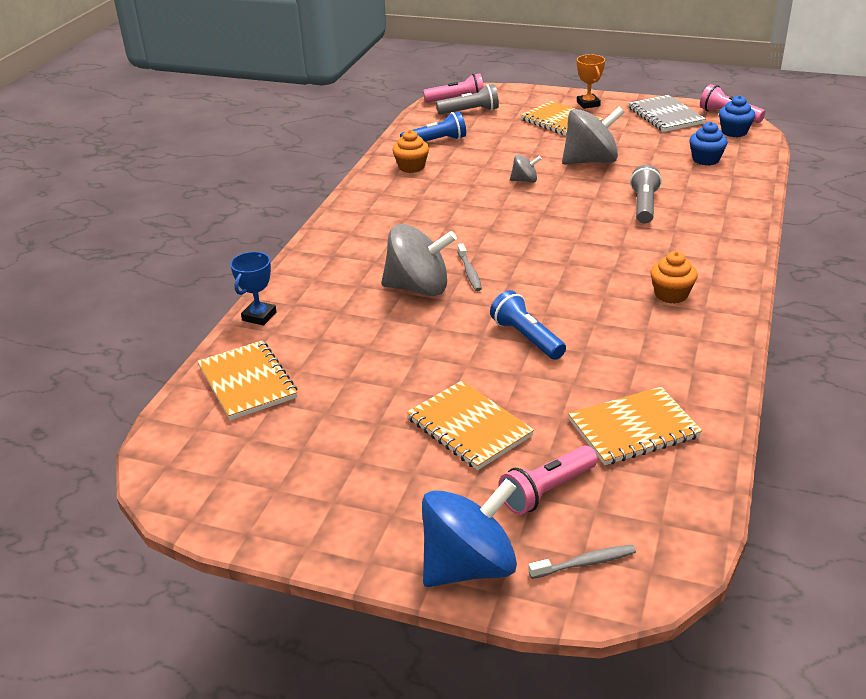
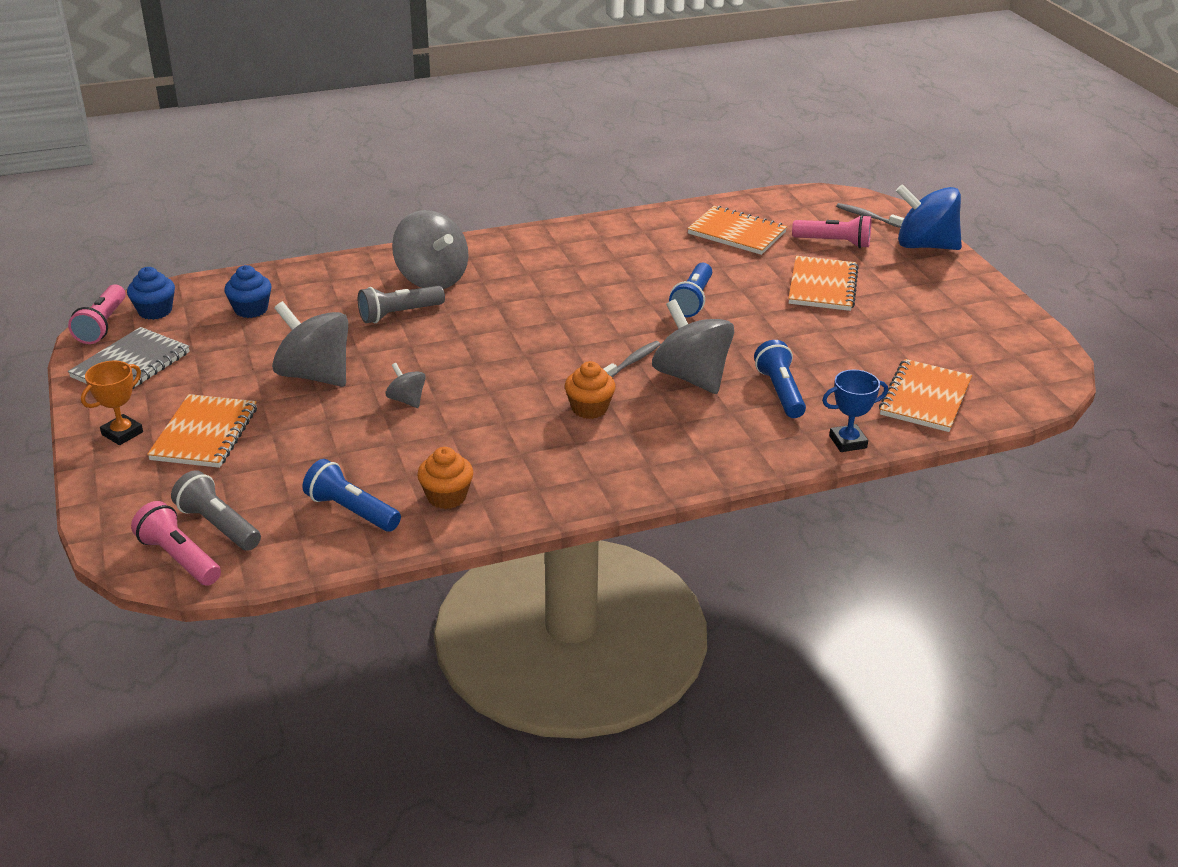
camera: 130 degrees left, 0 degrees up
orange cupcake [650,251,698,304] -> orange cupcake moved to [565,361,616,419]
none -> grey spinning top [392,210,468,289]
none -> blue flashlight [754,340,806,418]

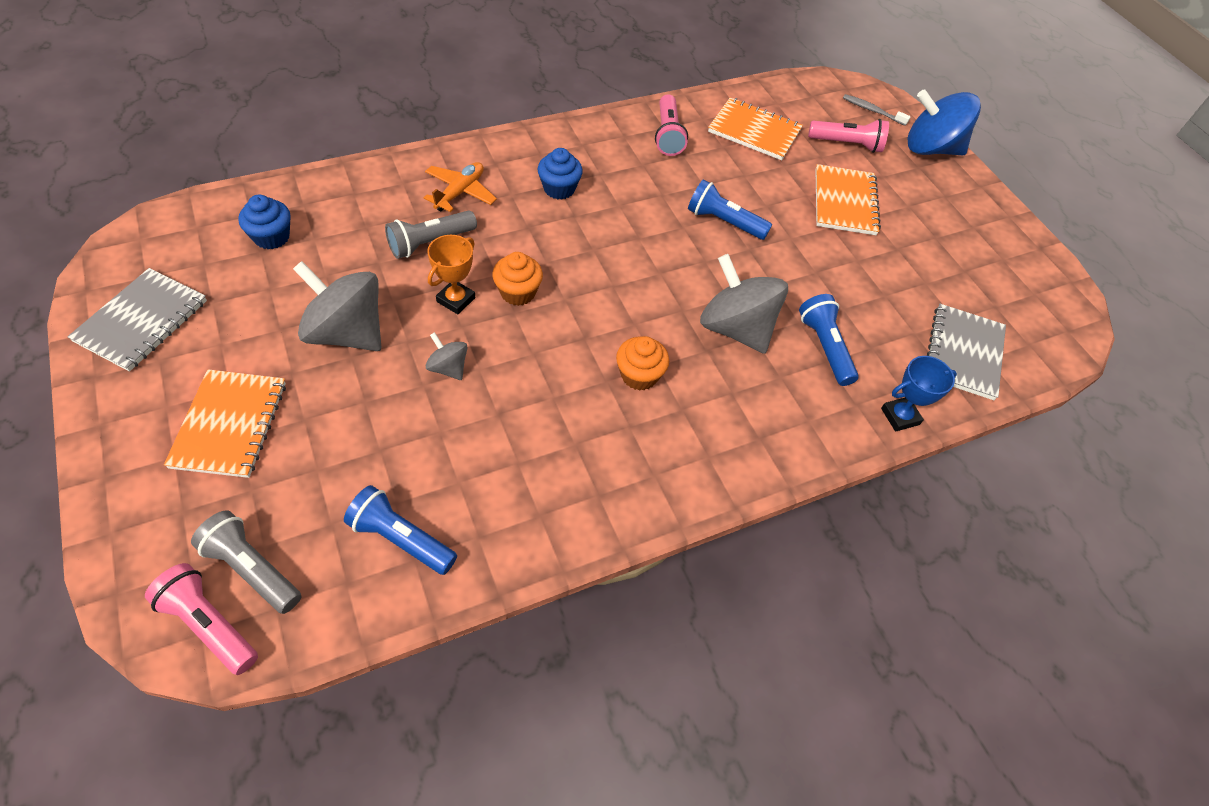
camera: 10 degrees left, 20 degrees up
pink flashlight [68,284,126,344] -> pink flashlight moved to [655,94,688,156]
orange trophy [81,361,143,445] -> orange trophy moved to [427,235,475,314]
blue cupcake [127,267,175,320] -> blue cupcake moved to [538,148,583,200]
grey spinning top [392,210,468,289] -> orange plane [423,162,497,212]
orange cupcake [417,447,473,509] -> orange cupcake moved to [492,252,543,306]
grey toothbrush [604,341,661,378] -> none
blue flashlight [669,263,712,317] -> blue flashlight turned 105 degrees clockwise [688,179,772,240]
orange notebook [879,359,972,432] -> grey notebook [927,304,1006,400]

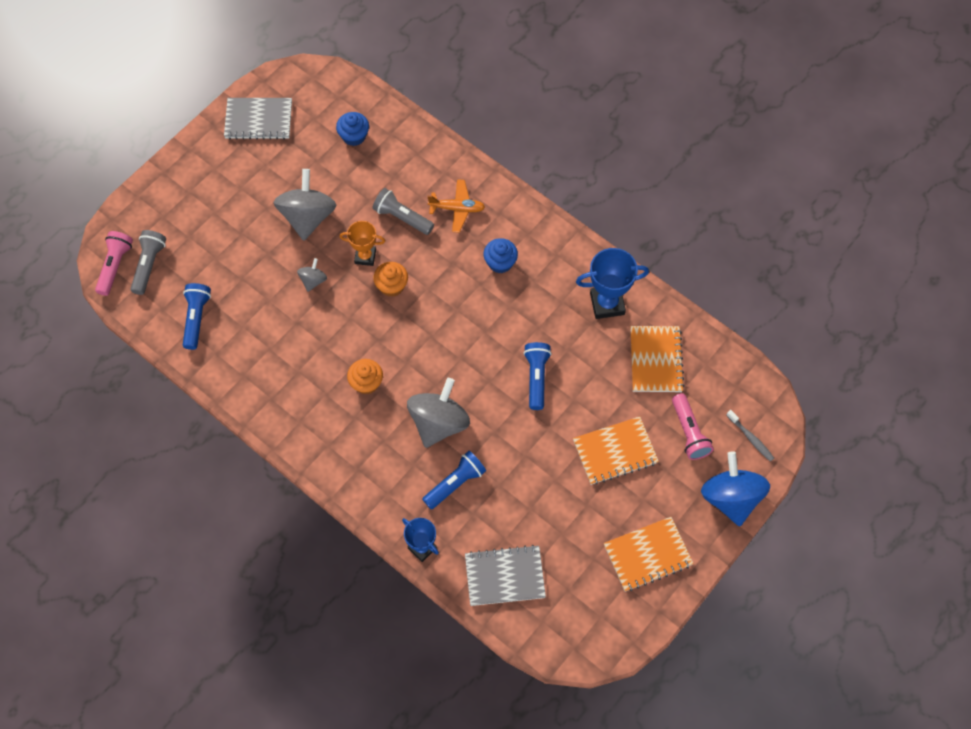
camera: 70 degrees right, 10 degrees up
orange notebook [164,369,286,478] -> orange notebook moved to [604,517,694,592]
pink flashlight [655,94,688,156] -> blue trophy [576,248,649,319]
grey toothbrush [843,94,911,126] -> grey toothbrush turned 135 degrees clockwise [726,410,774,462]

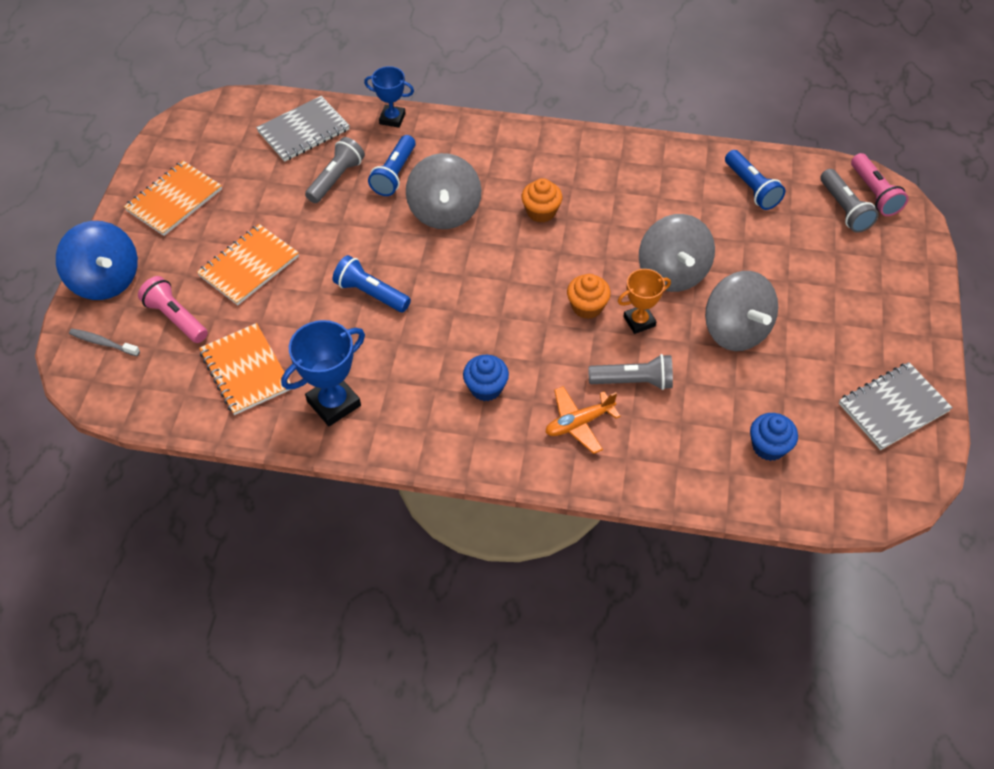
camera: 150 degrees right, 10 degrees down
grey spinning top [297,258,327,292] -> grey spinning top [639,214,715,292], size x2.08
blue flashlight [524,342,552,410] -> blue flashlight turned 150 degrees clockwise [333,255,411,312]
none -> grey flashlight [305,137,365,203]

